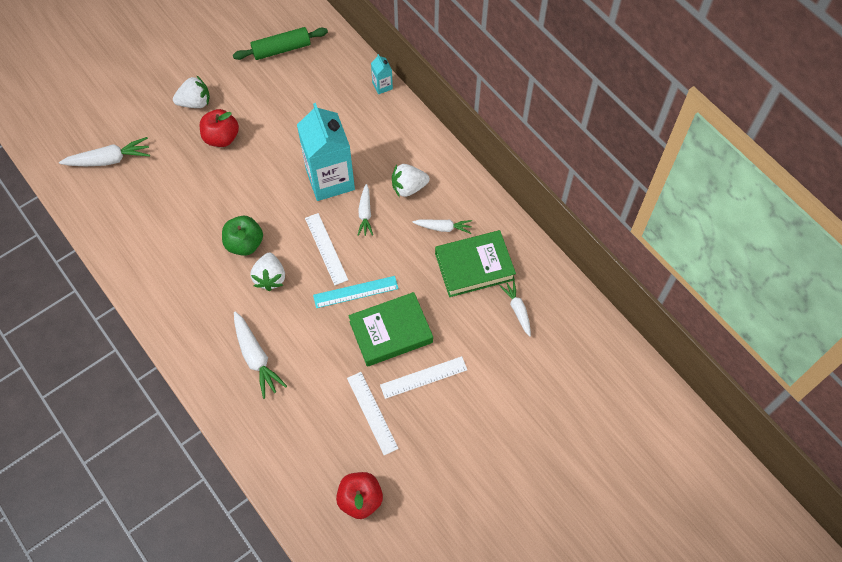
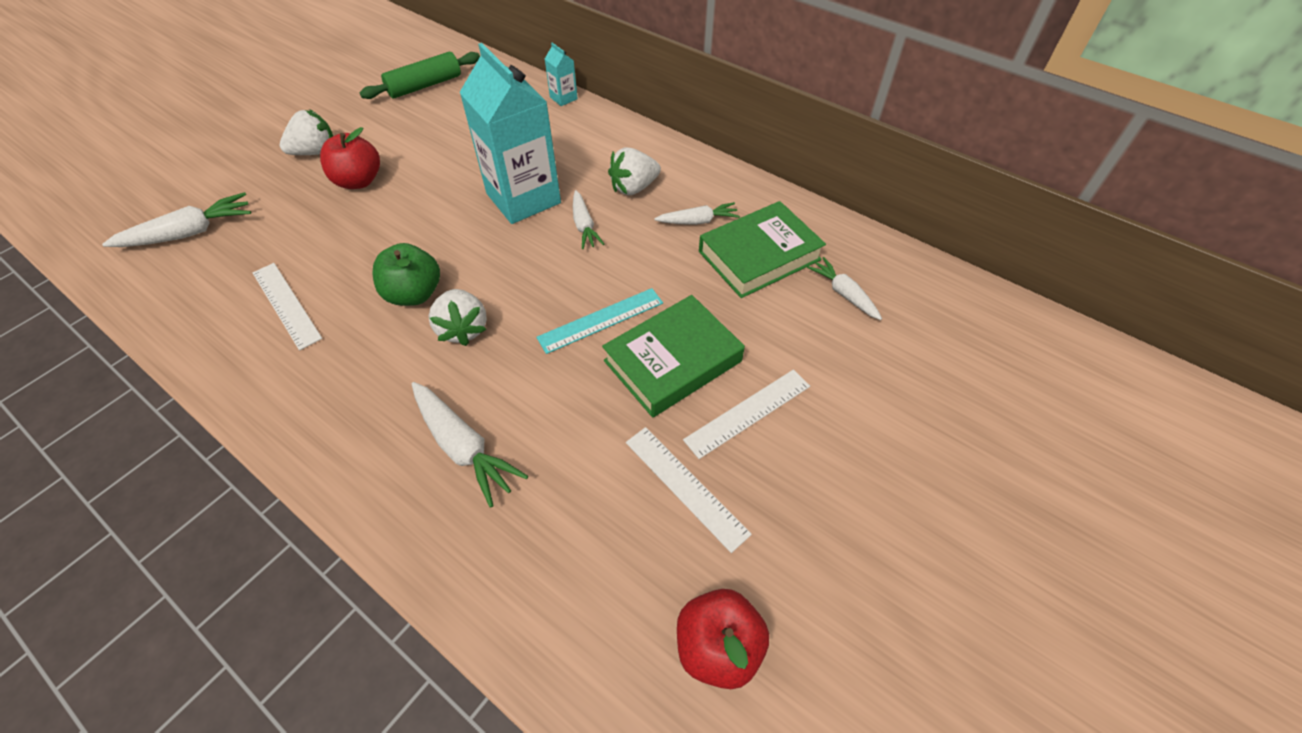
camera: 15 degrees left, 10 degrees down
white ruler [305,213,348,285] -> white ruler moved to [253,263,322,350]

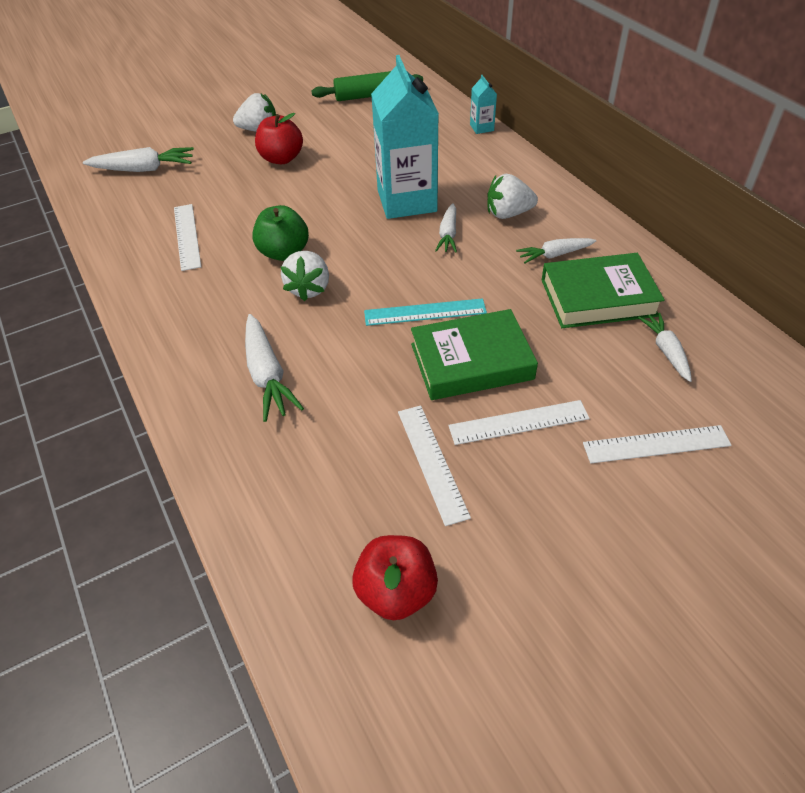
camera: 25 degrees right, 5 degrees down
white carrot [654,202,740,225] -> white carrot turned 150 degrees clockwise [516,238,596,264]
none -> white ruler [583,425,731,463]

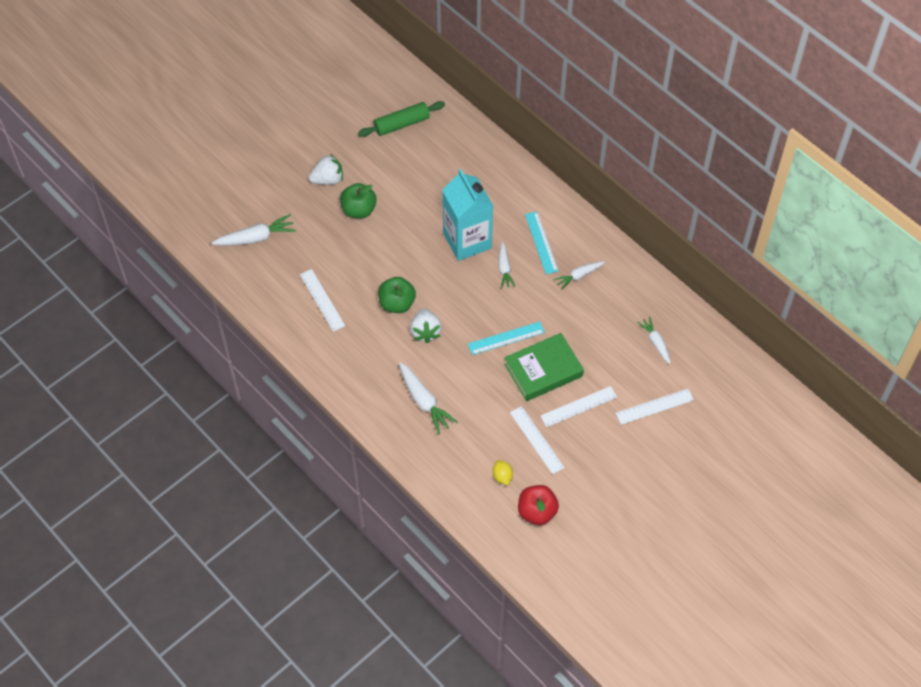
camera: 15 degrees left, 10 degrees up
red apple [255,113,303,164] -> green apple [340,183,377,218]
turquoise carton [470,75,497,134] -> none
white strawberry [488,174,538,219] -> turquoise ruler [525,211,559,274]
green book [541,253,665,328] -> none
none -> yellow lemon [492,460,513,485]

